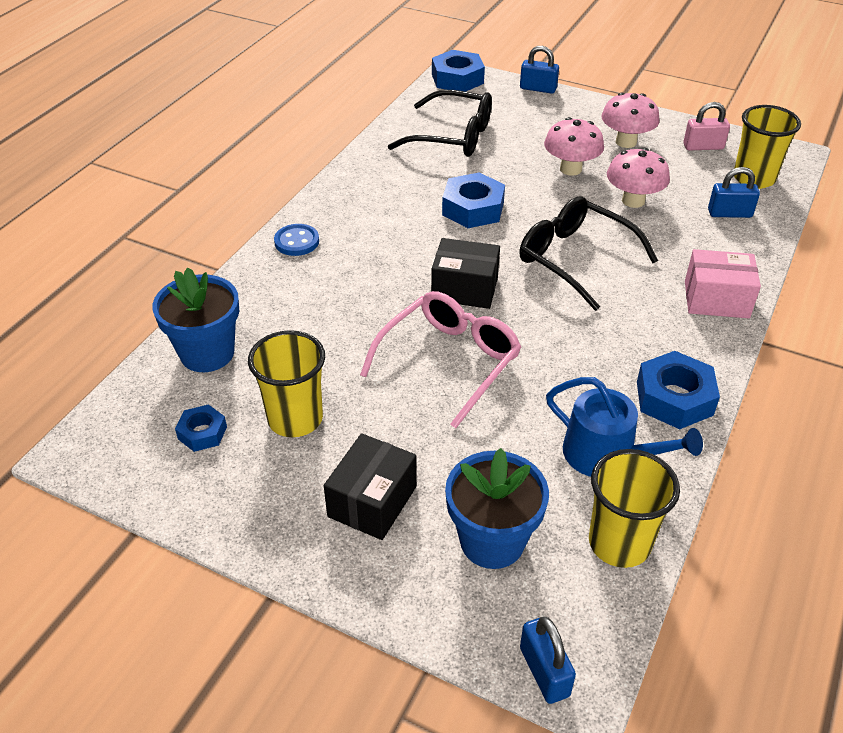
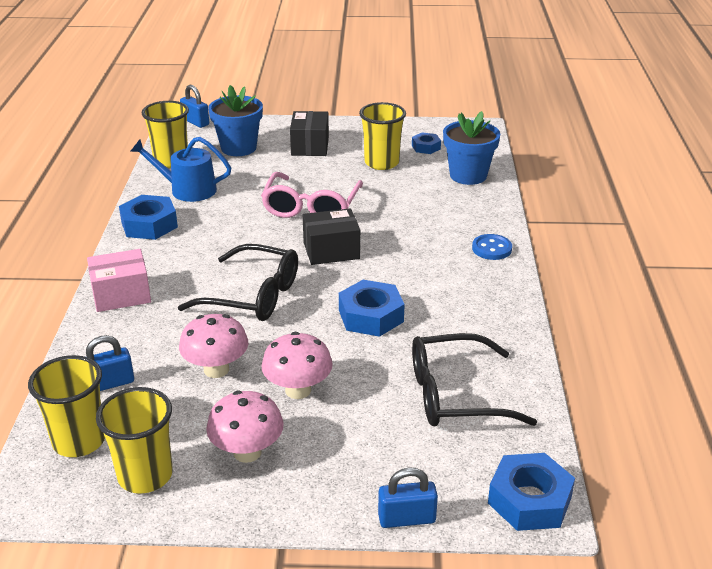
camera: 155 degrees right, 10 degrees down
pink padlock [683,102,730,150] -> yellow cup [96,387,173,494]

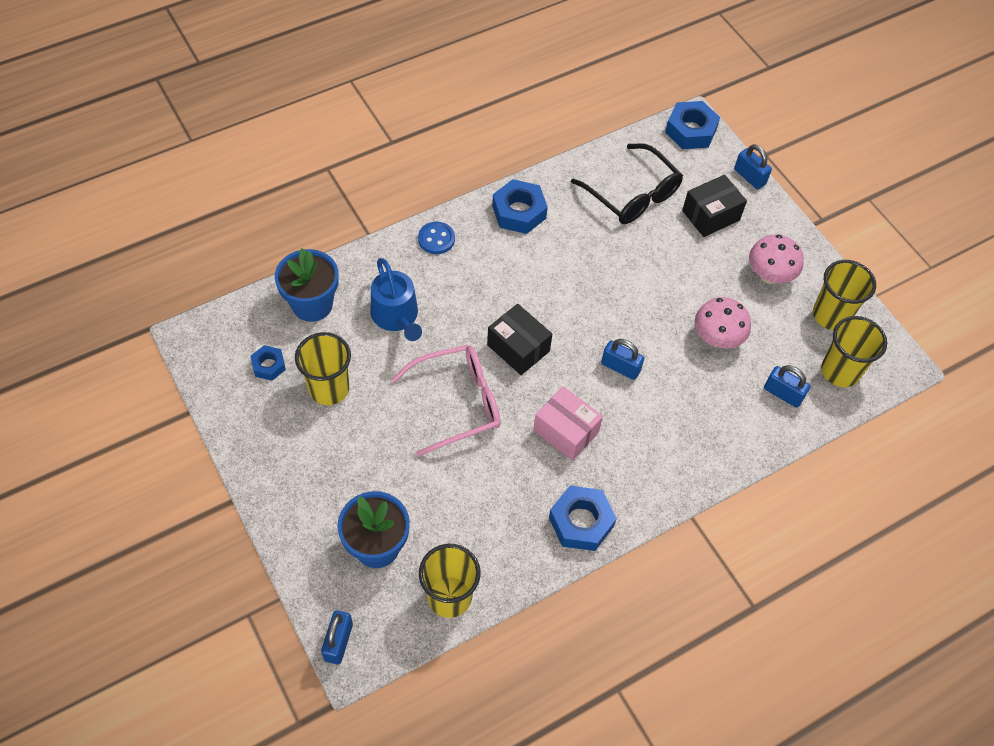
camera: 125 degrees left, 25 degrees up
pink box [87,249,151,312] -> pink box moved to [533,386,603,461]
blue watering can [130,137,231,202] -> blue watering can moved to [371,258,422,341]
black glasses [178,244,298,321] -> blue padlock [601,339,644,380]
pink mushroom [261,332,333,399] -> none
black box [290,111,329,156] -> black box moved to [682,175,747,237]
blue nut [339,280,405,337] -> blue nut moved to [492,179,548,234]

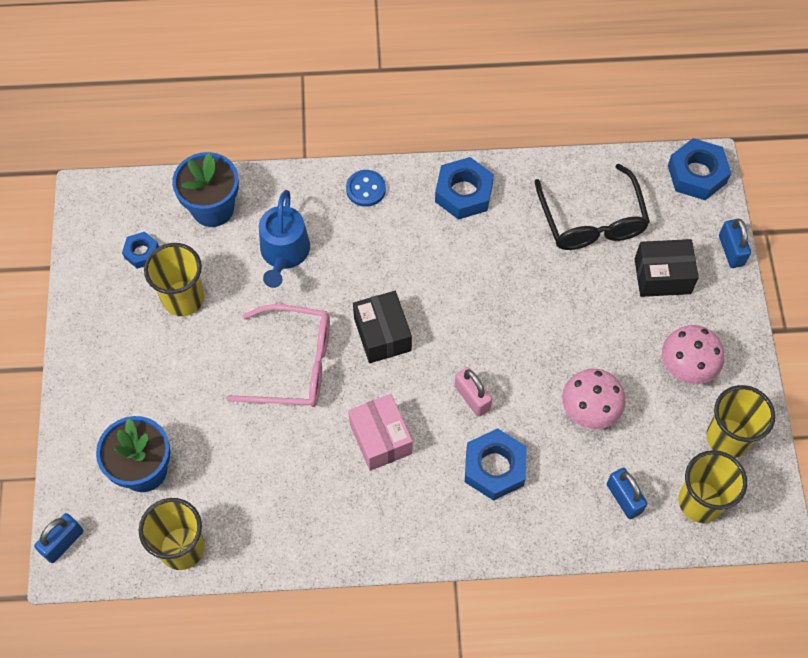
camera: 30 degrees right, 5 degrees up
blue nut [549,486,617,551] -> blue nut moved to [465,428,527,501]
blue padlock [601,339,644,380] -> pink padlock [455,367,492,417]

